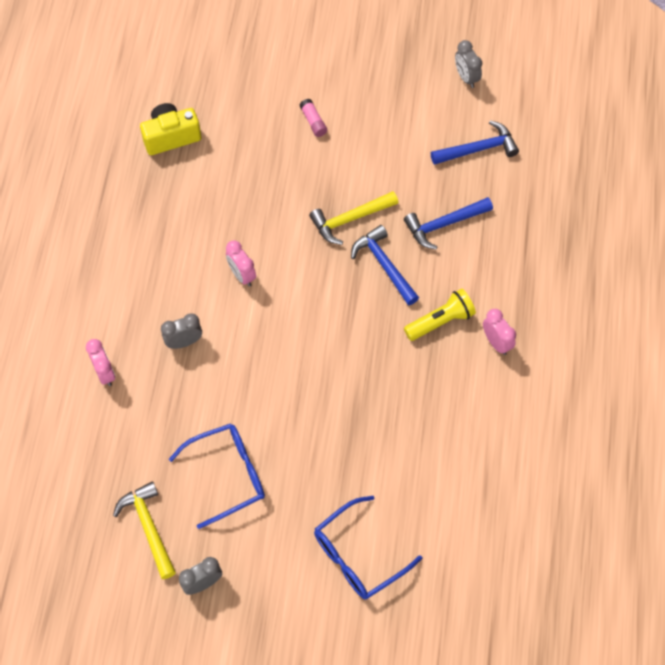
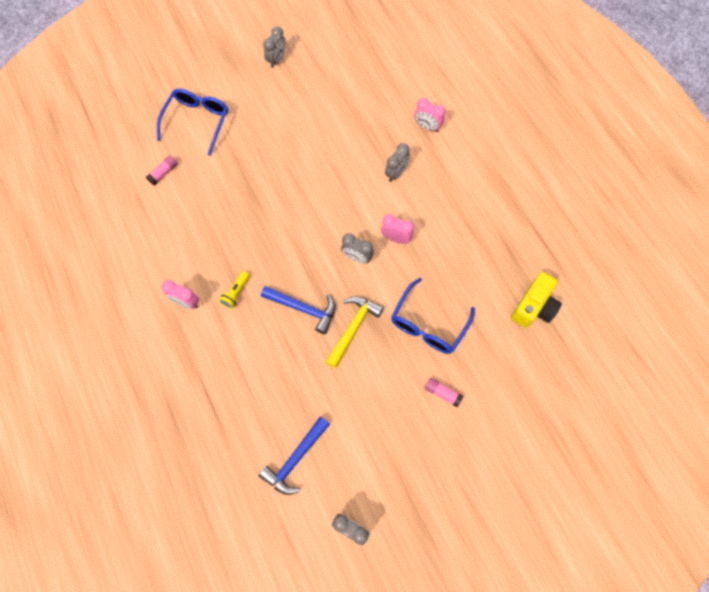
camera: 145 degrees right, 5 degrees up
yellow hammer [113,481,176,579] -> none
blue glasses [169,423,265,529] -> blue glasses moved to [391,278,475,354]
blue hammer [404,197,493,250] -> none
yellow flashlight [404,288,476,341] -> yellow flashlight [219,271,250,309], size x0.66
none -> pink glue stick [146,155,178,185]
none -> grey clock [341,233,374,264]

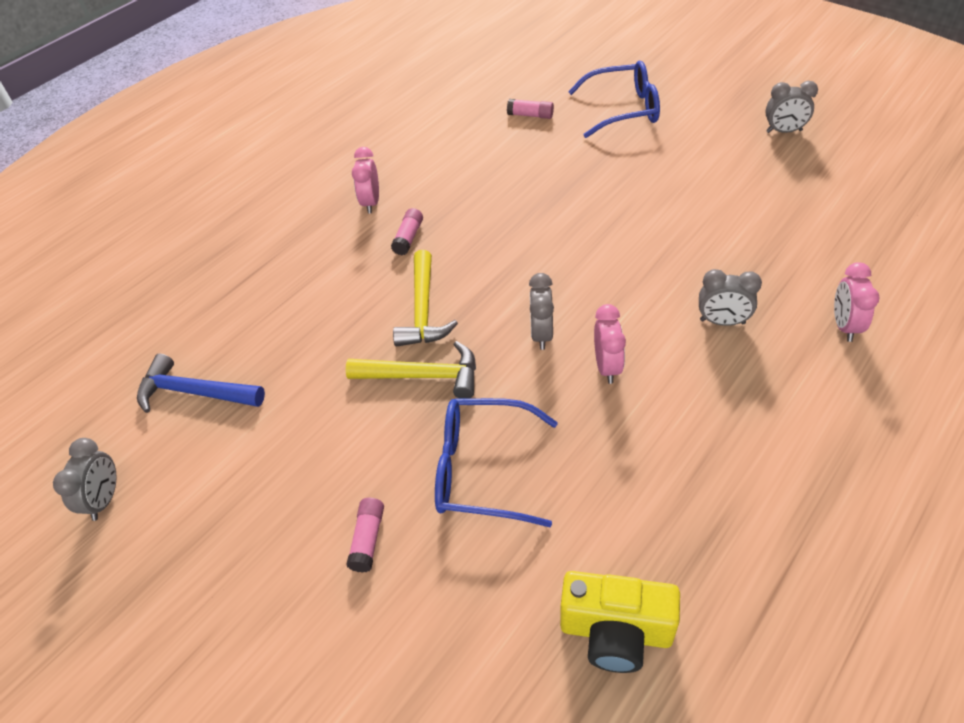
camera: 70 degrees right, 20 degrees down
yellow flashlight [219,271,250,309] -> pink glue stick [391,208,423,255]
blue hammer [261,286,335,334] -> yellow hammer [393,250,458,347]

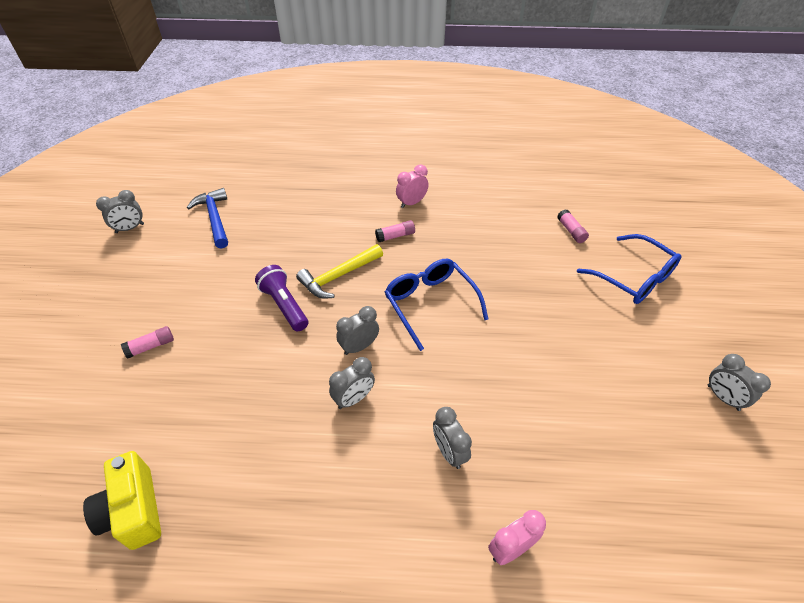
camera: 50 degrees right, 0 degrees up
yellow hammer [346,341,476,398] -> purple flashlight [255,265,308,331]
blue glasses [435,398,558,527] -> blue glasses moved to [385,259,488,351]
pink clock [594,304,626,384] -> grey clock [329,357,375,409]

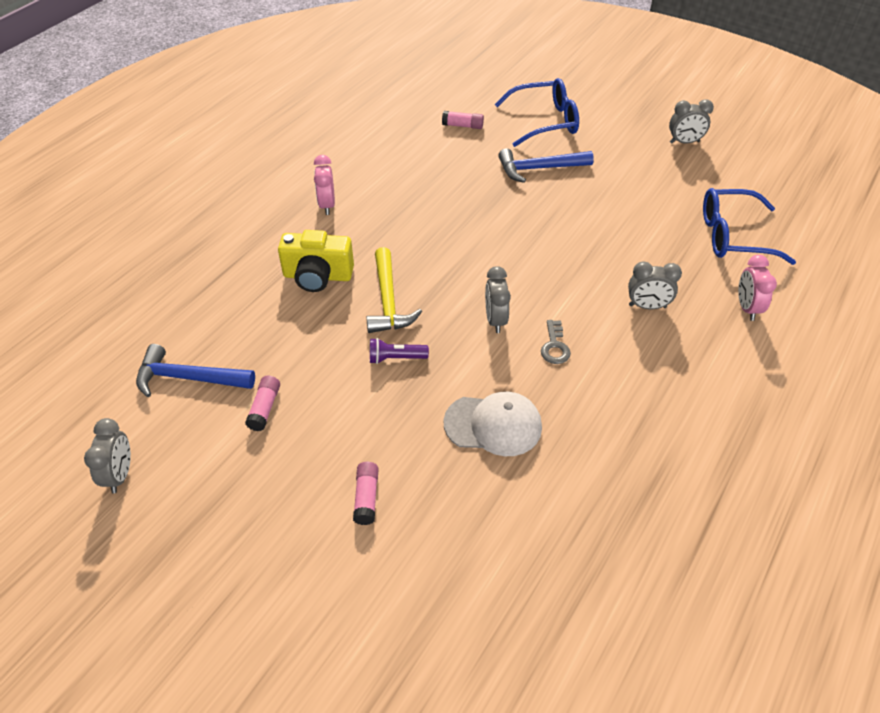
camera: 60 degrees left, 0 degrees up
yellow camera [83,451,161,550] -> yellow camera moved to [278,230,354,292]
purple flashlight [255,265,308,331] -> purple flashlight [370,338,429,364], size x0.66
grey clock [329,357,375,409] -> grey key [541,320,571,364]
pink glue stick [375,220,415,242] -> pink glue stick moved to [245,376,280,431]
blue glasses [385,259,488,351] -> blue glasses moved to [703,188,796,265]
none -> white cap [444,391,542,456]
none -> blue hammer [498,148,594,183]

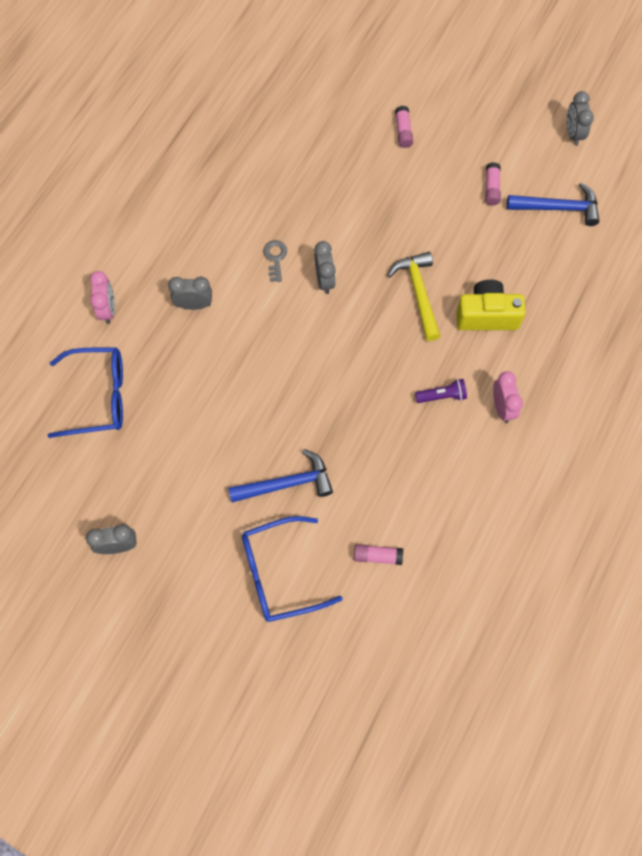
camera: 175 degrees right, 20 degrees up
purple flashlight [370,338,429,364] -> purple flashlight moved to [415,379,467,403]
white cap [444,391,542,456] -> none

